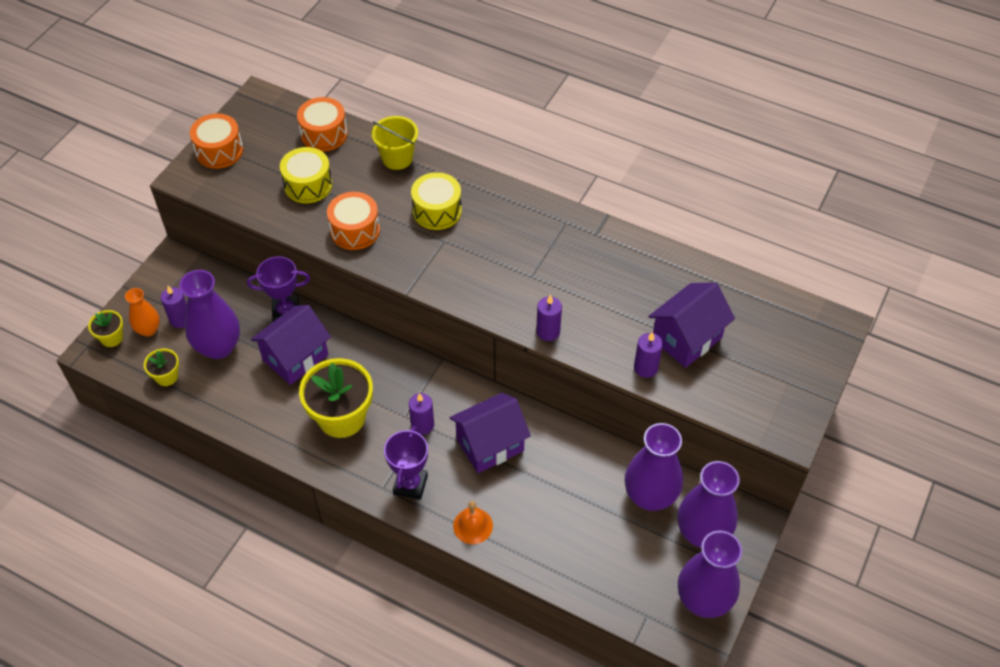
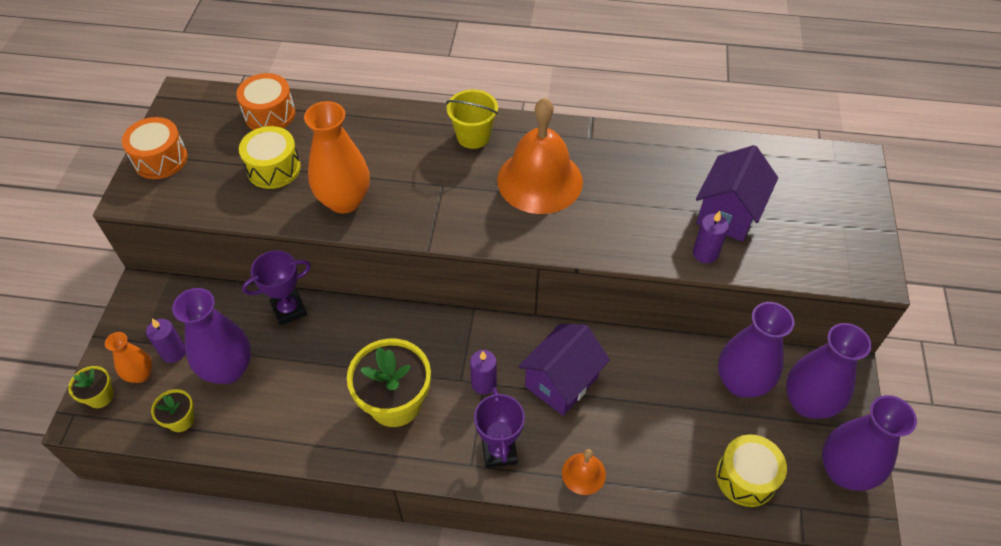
camera: 20 degrees left, 0 degrees up
purple house [251,305,331,385] -> none
orange drum [327,192,380,250] -> orange vase [304,101,370,214]
yellow bucket [372,116,418,170] -> yellow bucket moved to [446,89,498,149]
yellow drum [411,172,462,230] -> yellow drum moved to [716,434,787,507]
purple candle [536,295,562,341] -> none
none -> orange bell [497,98,583,214]

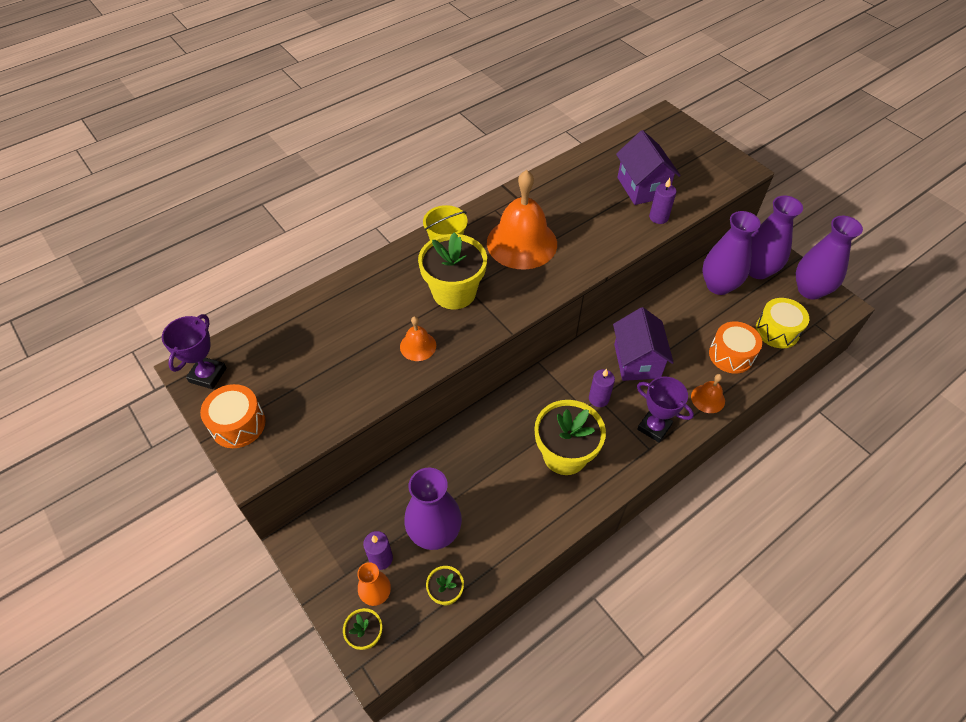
camera: 45 degrees left, 0 degrees up
orange drum [236,73,295,130] -> orange drum moved to [709,322,762,374]
yellow drum [239,126,301,189] -> none
purple trophy [242,250,311,326] -> purple trophy moved to [162,314,227,389]
orange vase [304,101,370,214] -> orange bell [400,316,436,361]
none -> yellow flower pot [418,232,487,309]

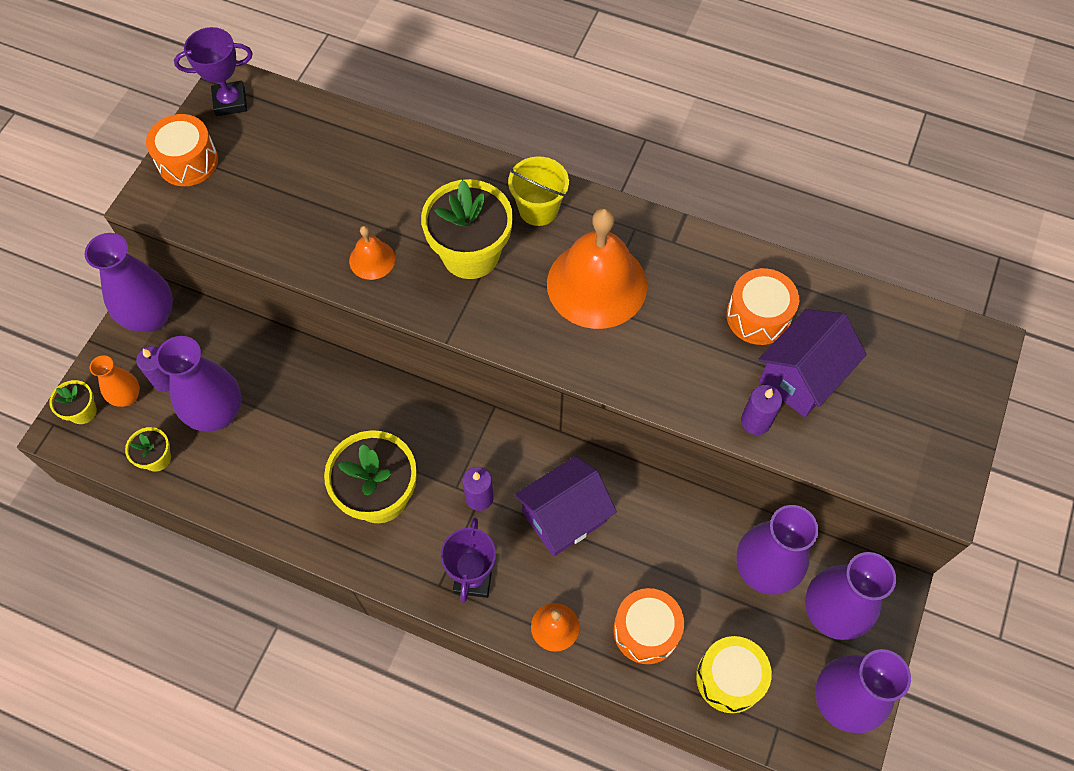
camera: 60 degrees right, 10 degrees up
none -> purple vase [85,233,173,332]
none -> orange drum [726,268,799,345]

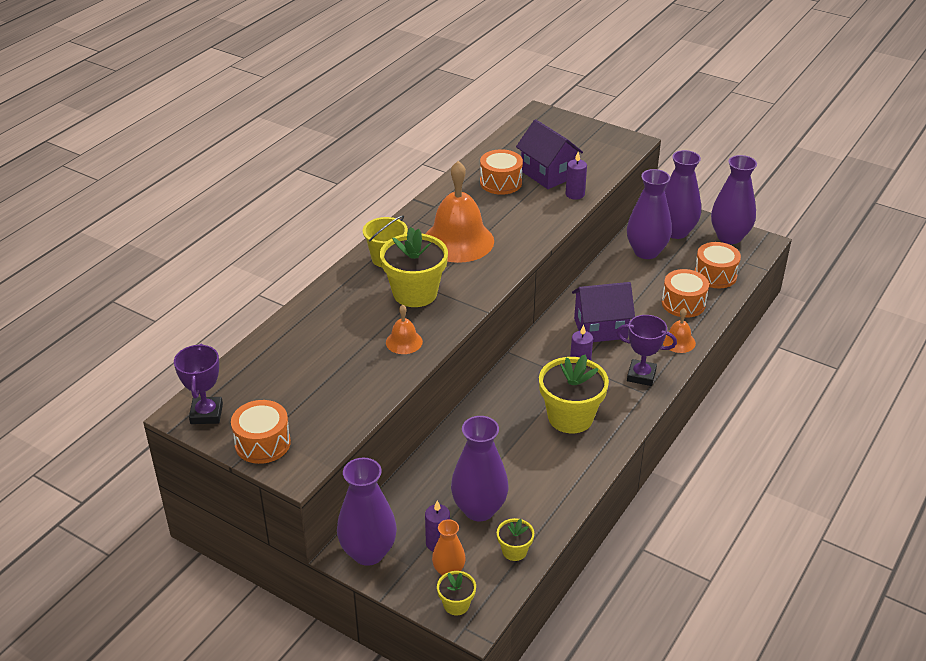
camera: 80 degrees left, 25 degrees down
purple house [514,456,617,557] -> purple house turned 75 degrees counterclockwise [572,282,635,342]
yellow drum [696,636,772,713] -> orange drum [695,242,741,288]

